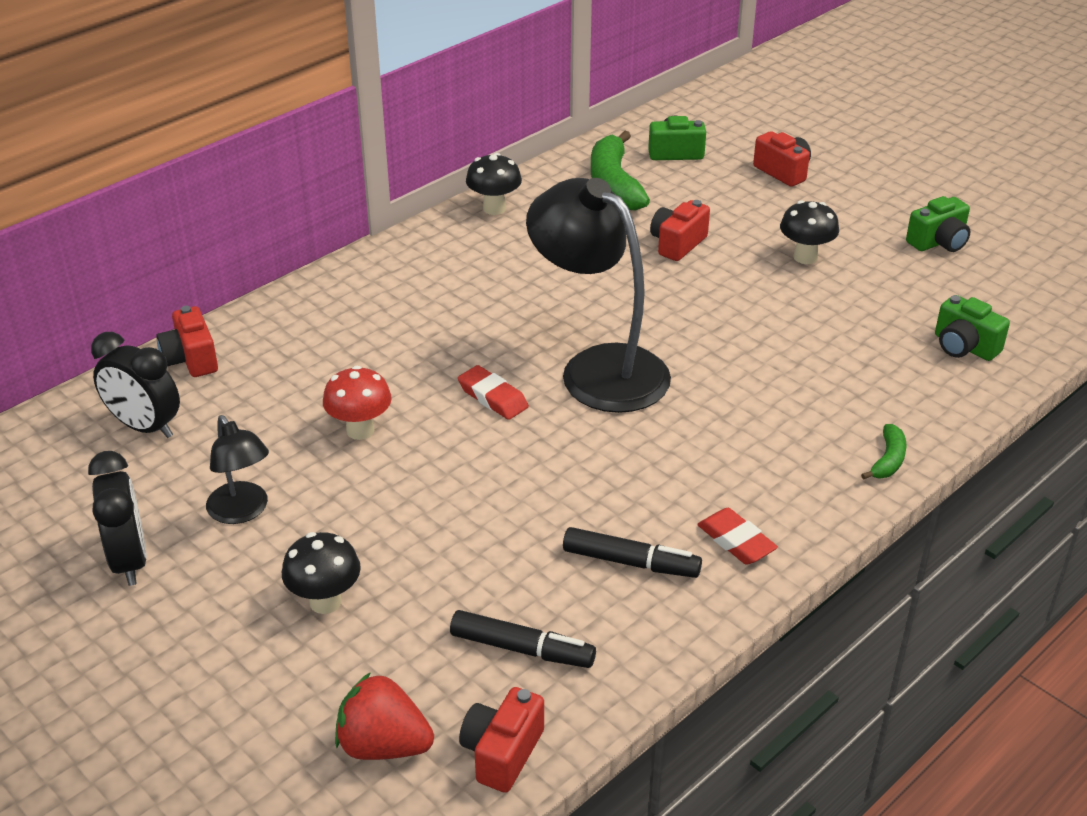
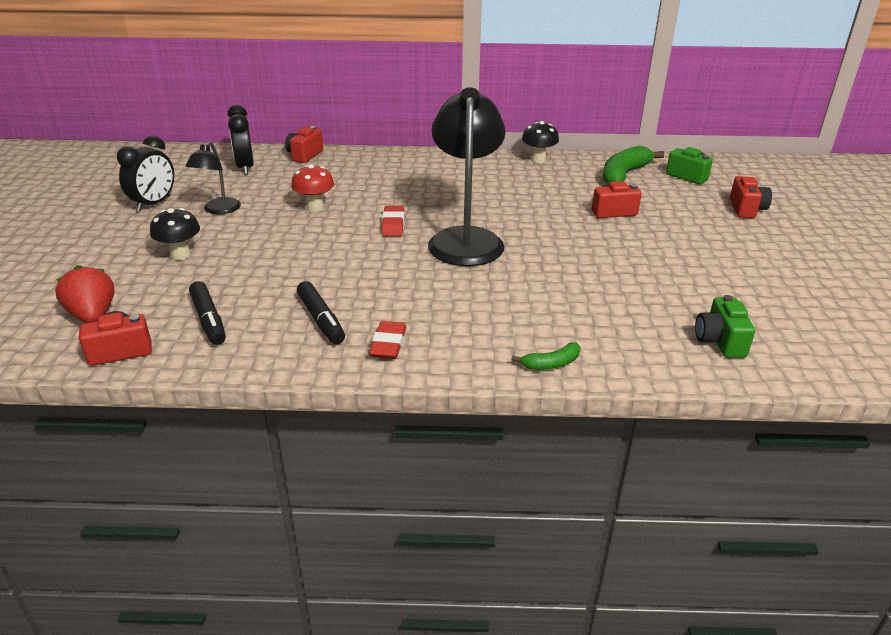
camera: 45 degrees right, 5 degrees down
black mushroom [780,200,839,264] -> none
green camera [906,196,970,252] -> none

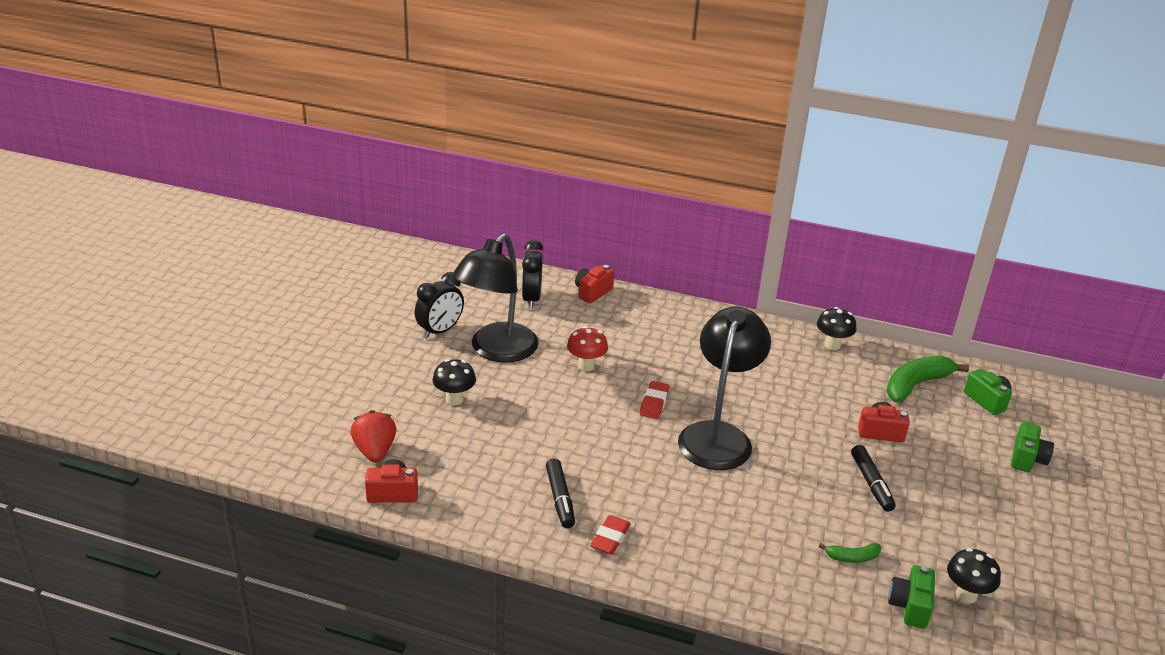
camera: 15 degrees right, 0 degrees up
black lamp [185,141,241,214] -> black lamp [452,234,539,363], size x1.95
black marker [189,281,226,345] -> black marker moved to [851,445,896,512]
green banana [511,342,580,370] -> green banana moved to [819,543,881,563]
red camera [730,176,772,218] -> green camera [1011,422,1054,472]
none -> black mushroom [947,548,1001,604]

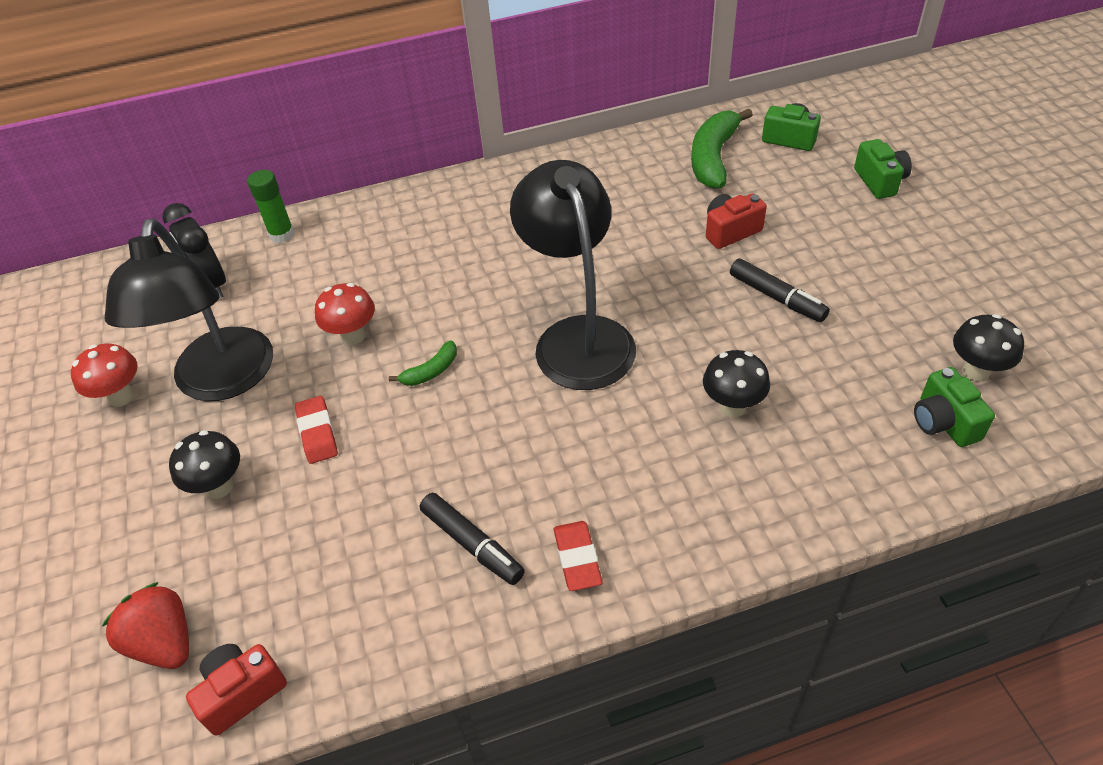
camera: 30 degrees left, 15 degrees up
black clock [415,272,464,339] -> red mushroom [71,344,138,407]
red camera [575,265,614,303] -> green glue stick [247,170,294,243]
red eraser [640,381,669,419] -> red eraser moved to [295,396,338,464]
black mushroom [817,307,856,350] -> black mushroom moved to [703,350,770,417]
green banana [819,543,881,563] -> green banana moved to [389,340,457,386]

